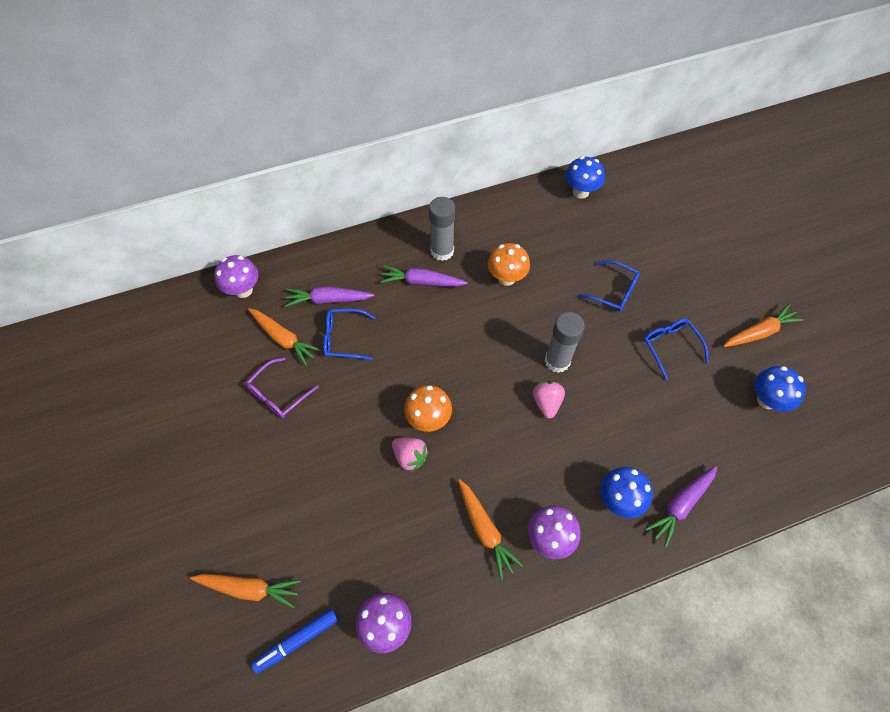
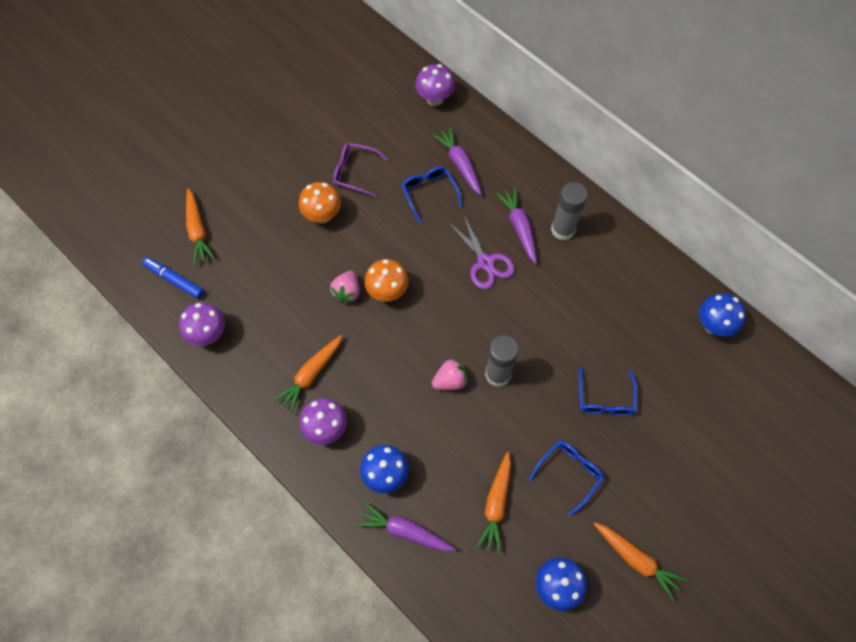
camera: 65 degrees right, 5 degrees up
orange carrot [248,308,321,366] -> orange carrot moved to [476,452,511,554]
orange mushroom [488,243,530,286] -> orange mushroom moved to [299,182,341,223]
none -> purple scissors [448,214,515,289]

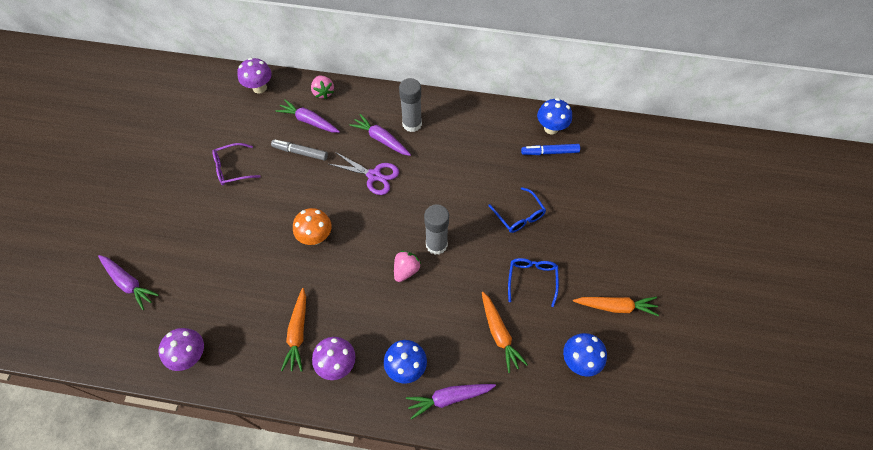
camera: 35 degrees left, 5 degrees down
blue marker [142,257,204,299] -> blue marker moved to [521,144,580,155]
orange carrot [186,188,215,265] -> purple carrot [98,255,159,310]
orange mushroom [299,182,341,223] -> none
pink strawberry [330,271,360,304] -> pink strawberry moved to [311,75,334,99]
blue glasses [402,166,462,224] -> grey marker [271,140,328,161]

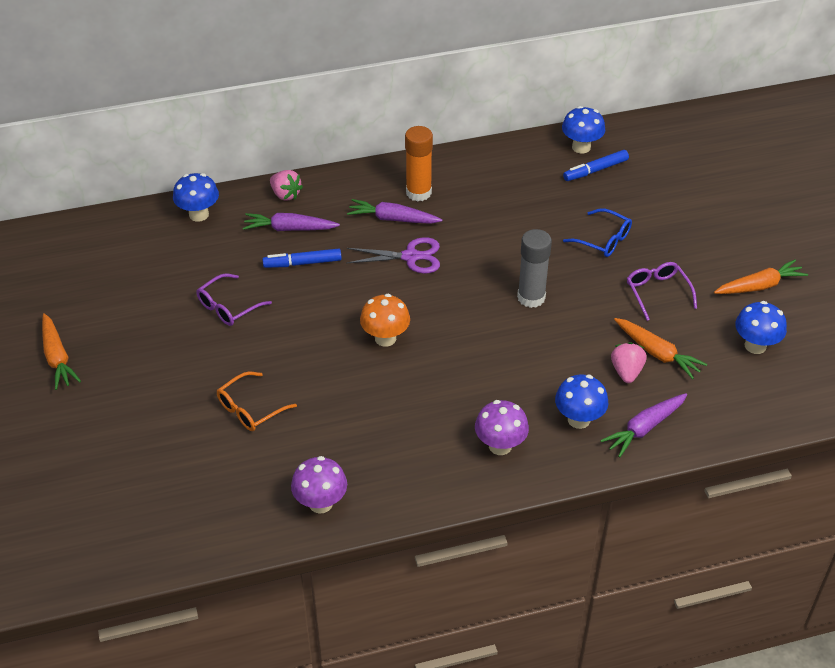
camera: 25 degrees left, 15 degrees down
purple carrot [98,255,159,310] -> none
purple mushroom [237,58,272,93] -> blue mushroom [173,173,219,222]
grey marker [271,140,328,161] -> blue marker [262,248,342,268]
orange carrot [281,288,306,372] -> orange carrot moved to [42,313,81,390]
pink strawberry [394,251,421,282] -> pink strawberry moved to [611,342,646,383]
grey glue stick [399,78,422,132] -> orange glue stick [405,126,433,201]
blue glasses [508,258,559,307] -> purple glasses [627,262,697,321]
none -> orange glasses [217,372,297,431]

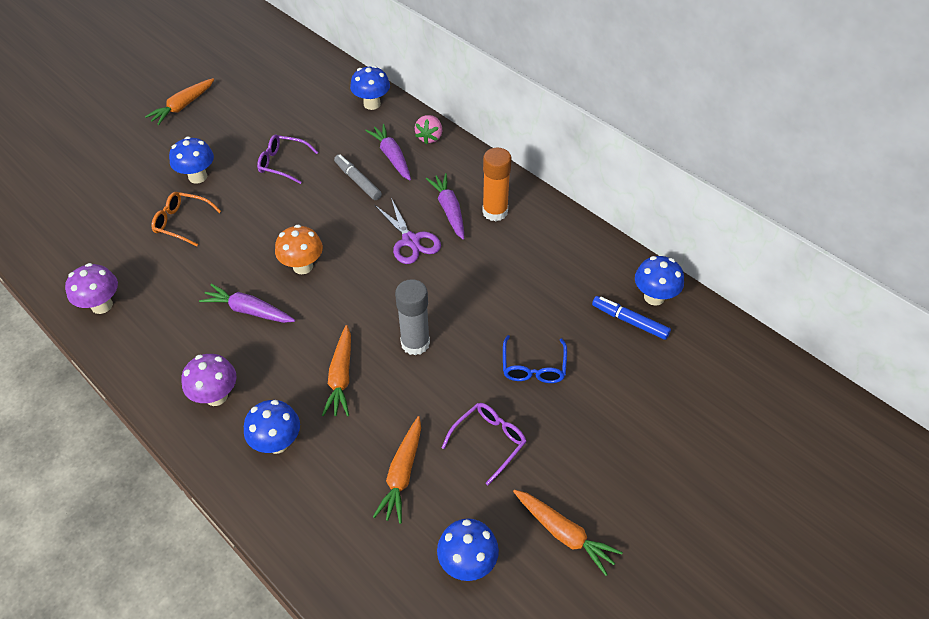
camera: 60 degrees right, 5 degrees up
blue marker [262,248,342,268] -> grey marker [334,154,382,200]
purple carrot [600,393,687,458] -> purple carrot moved to [199,284,295,323]
pink strawberry [611,342,646,383] -> none
none -> blue mushroom [169,137,214,184]
none -> orange carrot [322,325,351,416]

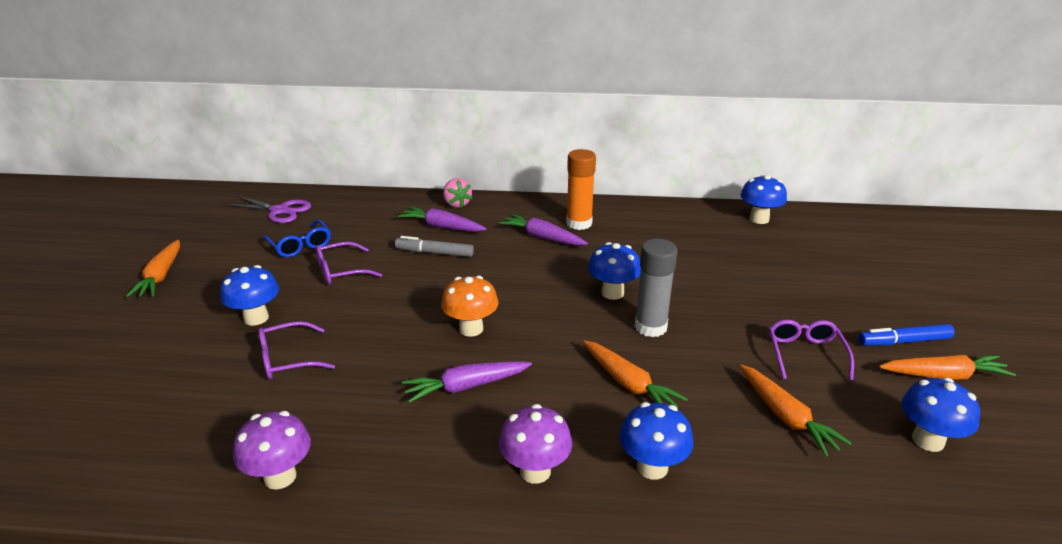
camera: 40 degrees left, 20 degrees down
orange glasses [152,192,221,246] -> purple glasses [258,321,335,379]
blue mushroom [350,65,390,110] -> blue mushroom moved to [588,242,641,300]
purple scissors [375,198,441,264] -> purple scissors moved to [225,195,311,223]
blue glasses [503,335,567,383] -> blue glasses moved to [263,220,331,257]
blue marker [592,296,671,340] -> blue marker moved to [859,324,955,346]

